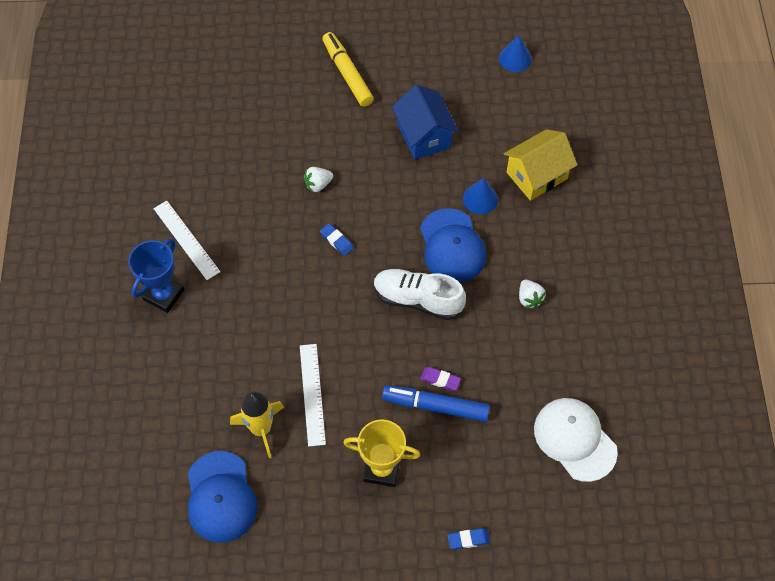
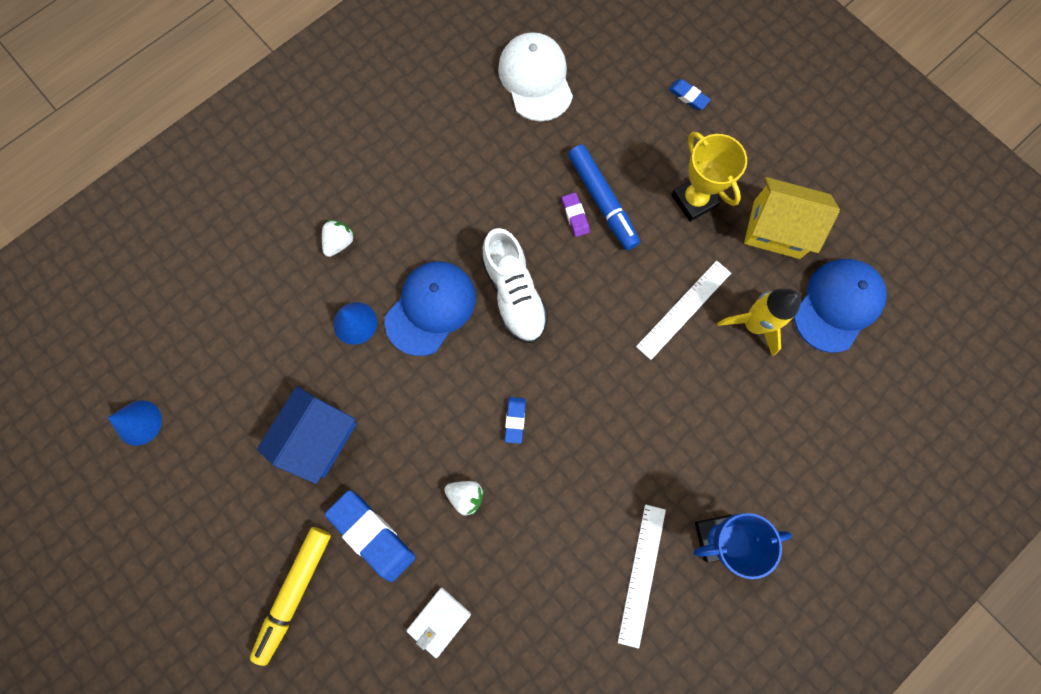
camera: 130 degrees left, 15 degrees up
yellow house [504,129,577,201] -> yellow house moved to [744,177,840,259]
white strawberry [519,280,546,309] -> white strawberry moved to [322,220,355,257]
white cap [534,398,618,482] -> white cap turned 150 degrees clockwise [498,32,573,121]
none -> blue eraser [325,490,416,582]
none -> white wallet [406,587,471,658]

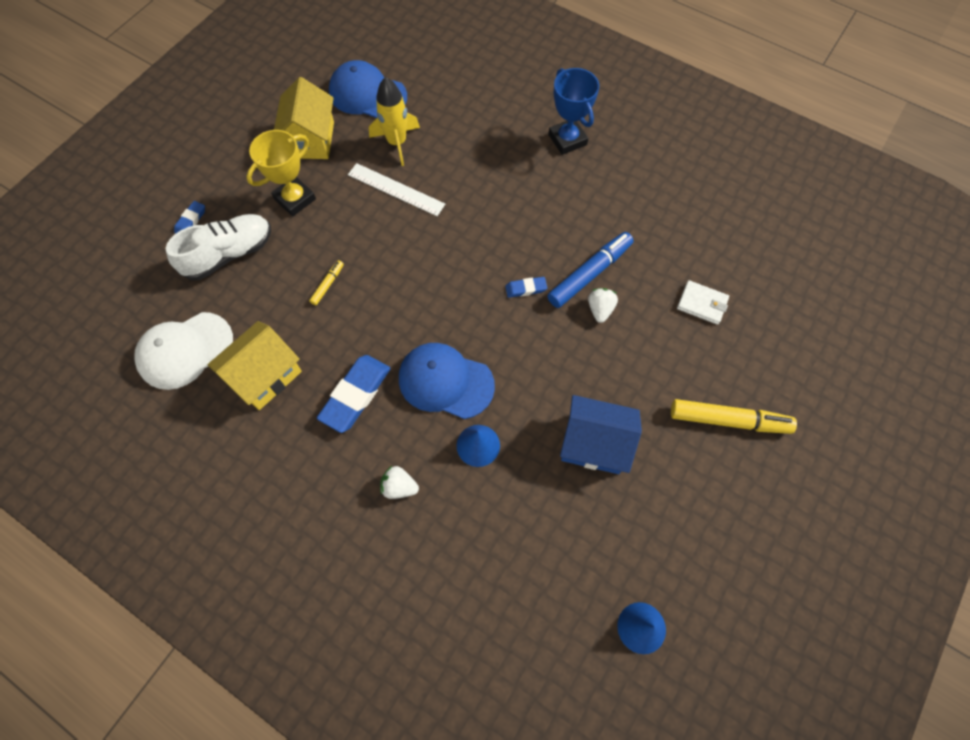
camera: 105 degrees left, 10 degrees down
blue eraser [325,490,416,582] -> blue eraser moved to [317,355,391,433]
white shoe [481,228,549,343] -> white shoe moved to [166,214,271,280]
purple eraser [562,192,590,237] -> yellow marker [309,260,344,305]
blue marker [568,145,640,250] -> blue marker moved to [547,232,634,308]
white ruler [618,504,666,649] -> none
none -> yellow house [208,321,302,410]

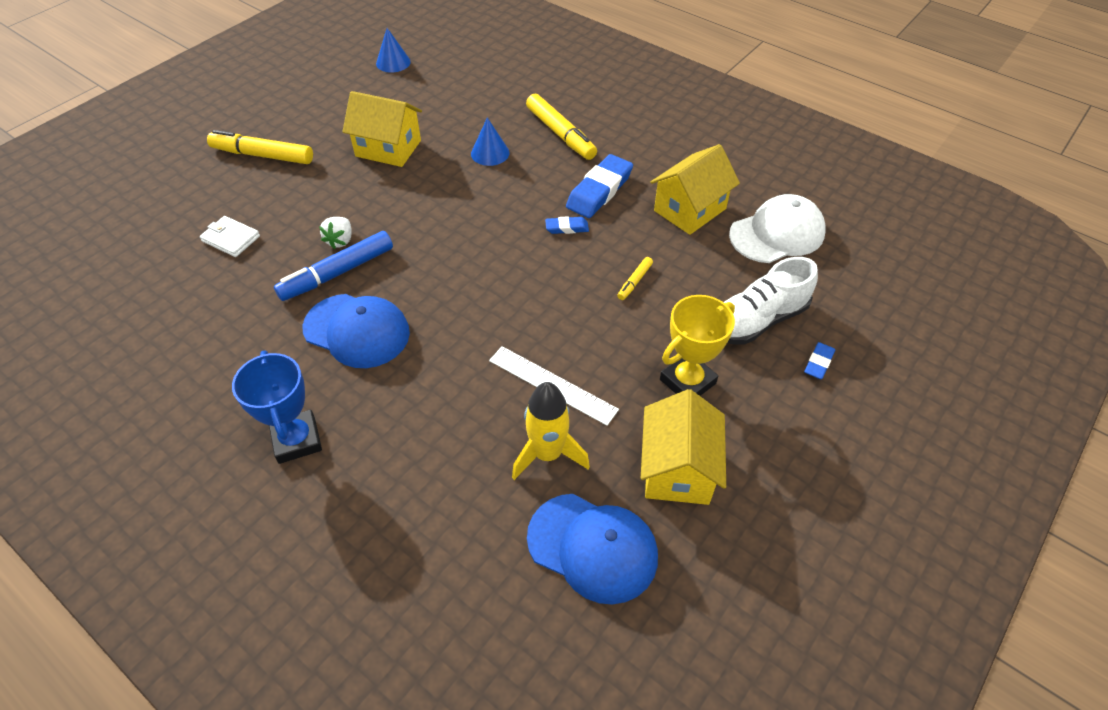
camera: 175 degrees left, 15 degrees down
white strawberry [380,466,419,499] -> yellow marker [526,94,597,160]
blue cap [399,343,495,419] -> blue cap moved to [302,294,410,368]
blue eraser [505,277,547,298] -> blue eraser moved to [545,216,589,234]
blue house [560,395,642,474] -> yellow house [342,91,422,167]

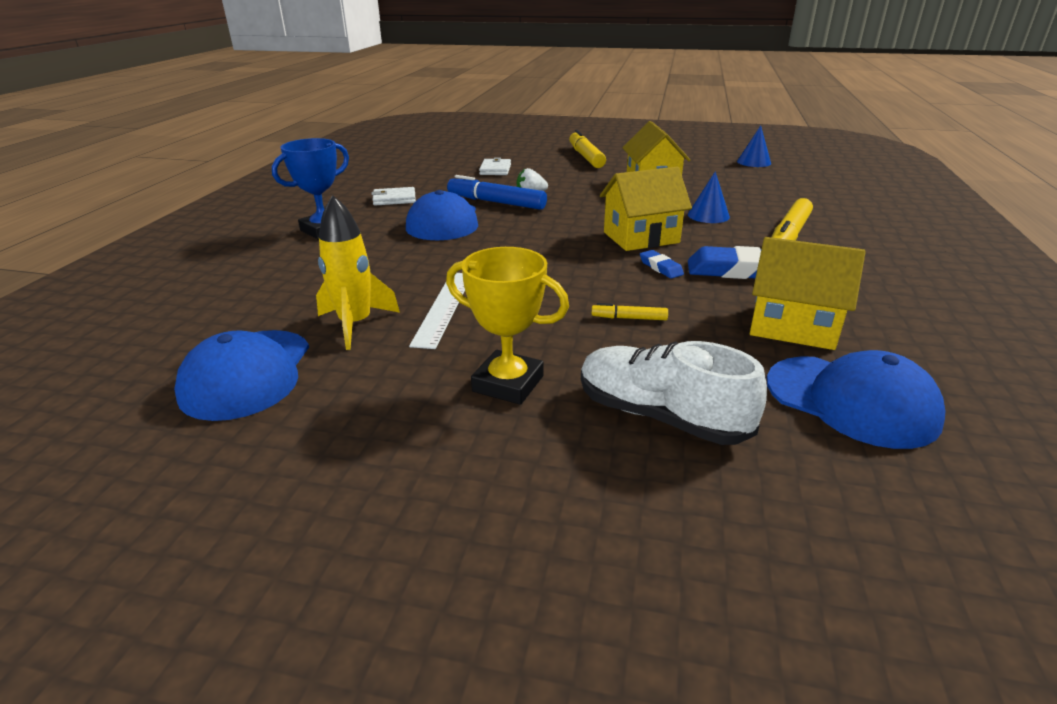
camera: 65 degrees right, 20 degrees down
yellow house [641,389,726,505] -> yellow house moved to [600,167,692,251]
white cap [729,194,826,263] -> blue cap [767,350,945,449]
blue eraser [804,342,835,379] -> none
none -> white wallet [371,187,416,206]

